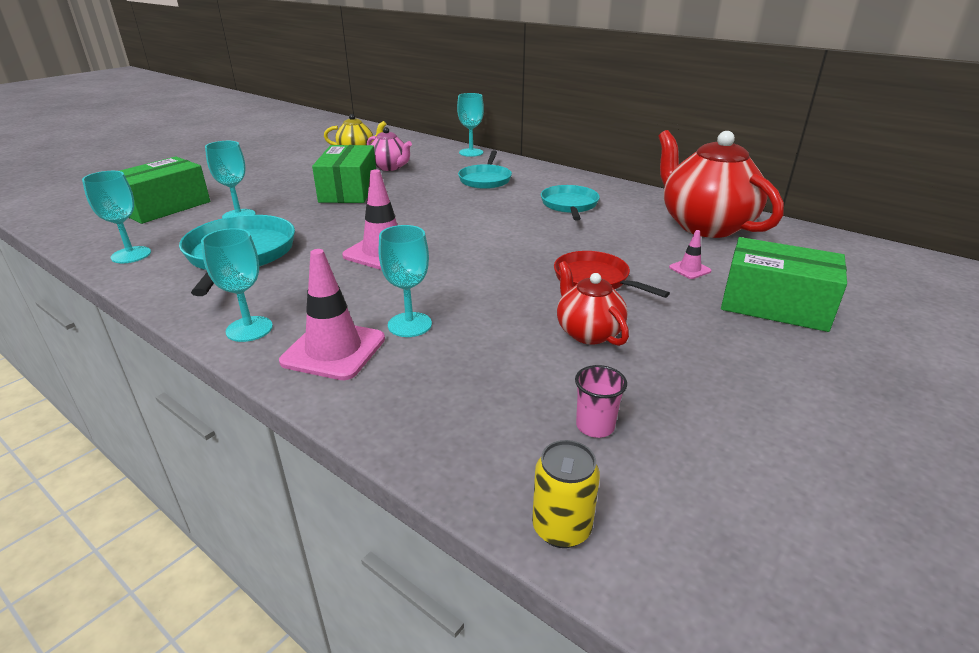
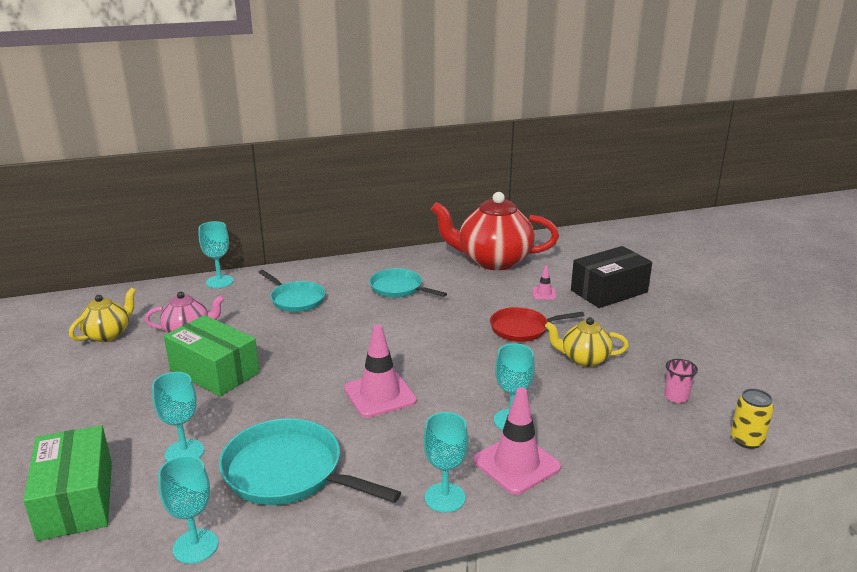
camera: 55 degrees left, 5 degrees down
red teapot [557,261,629,346] -> yellow teapot [545,317,629,367]
green box [721,237,847,332] -> black box [571,246,652,308]

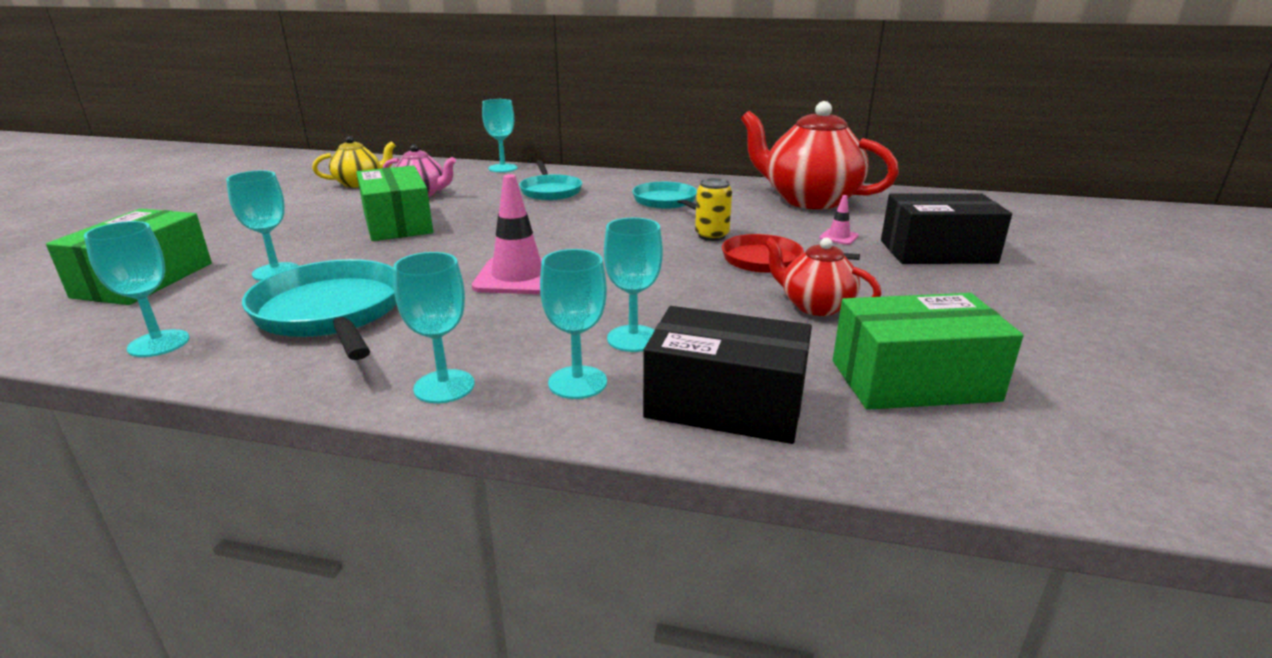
camera: 30 degrees right, 0 degrees up
pink traffic cone [473,387,561,495] -> turquoise goblet [540,249,607,399]
yellow teapot [545,317,629,367] -> red teapot [764,237,881,316]
pink cup [664,359,698,403] -> green box [833,293,1023,410]
yellow can [731,388,774,449] -> yellow can moved to [695,178,732,241]
none -> black box [643,306,812,444]

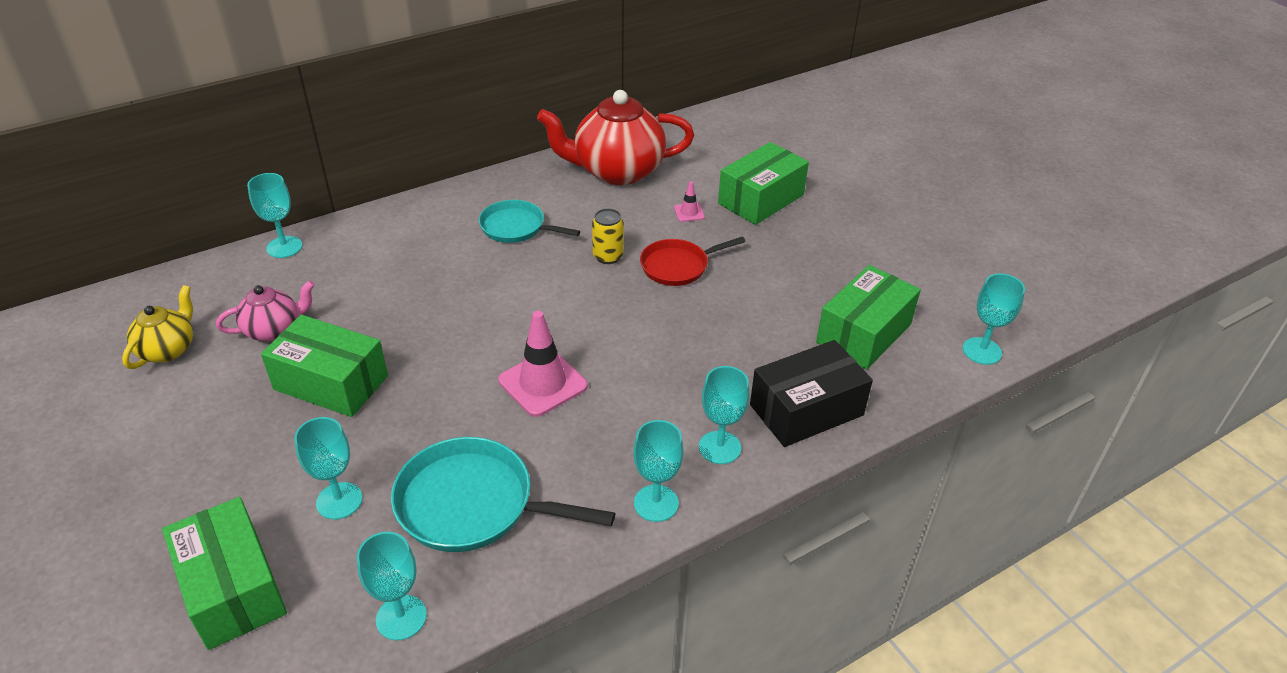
camera: 45 degrees left, 15 degrees up
turquoise pan [519,160,582,200] -> none
turquoise goblet [604,218,663,352] -> turquoise goblet moved to [963,273,1025,365]
red teapot [764,237,881,316] -> none
black box [881,193,1012,264] -> green box [718,142,809,225]

